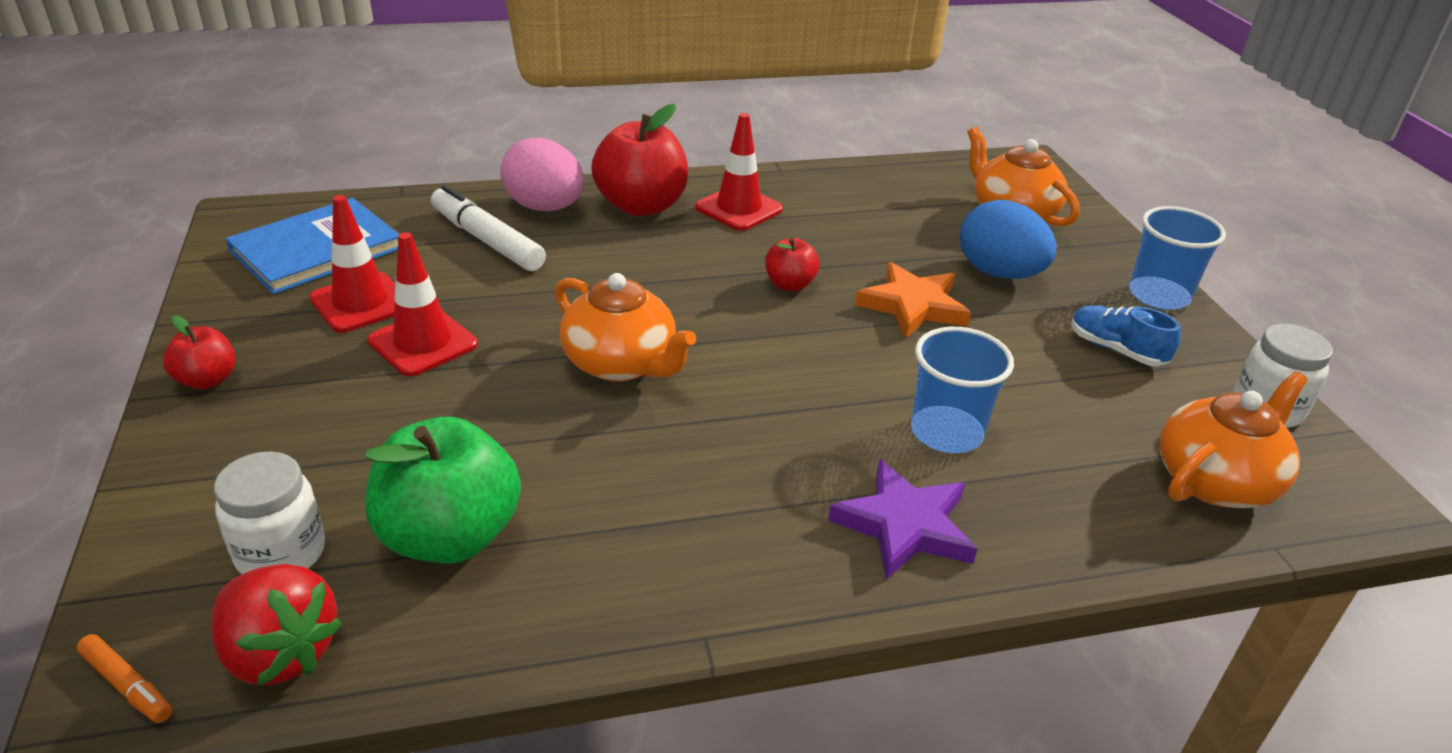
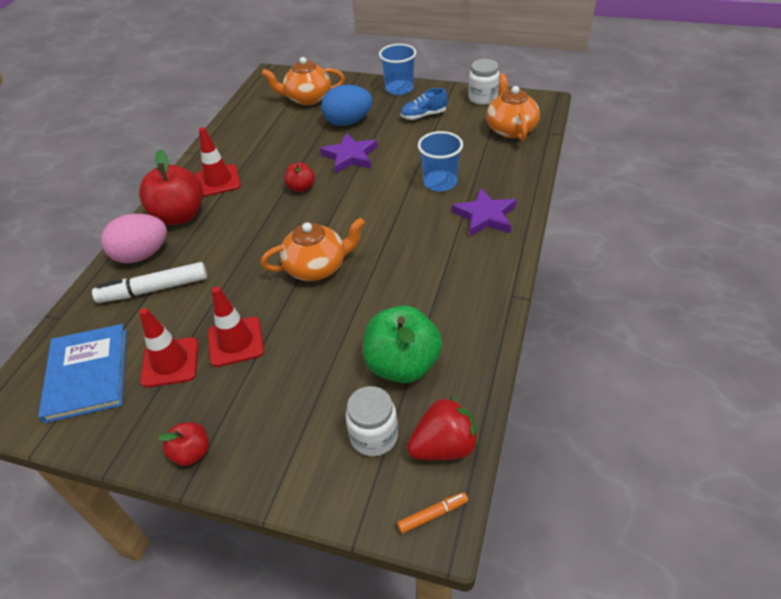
camera: 55 degrees left, 10 degrees up
orange star [855,262,971,338] -> purple star [320,133,378,174]

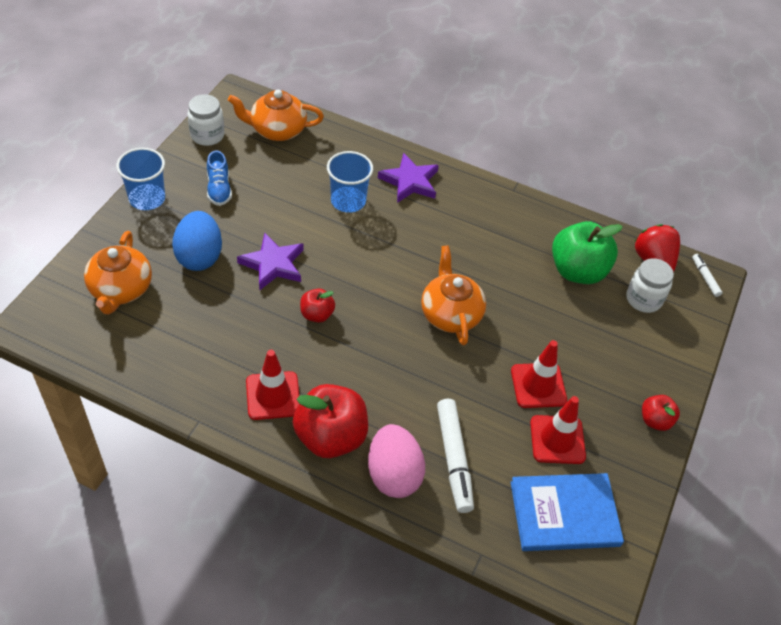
camera: 90 degrees left, 5 degrees up
orange marker [397,492,468,534] -> white marker [692,254,722,297]

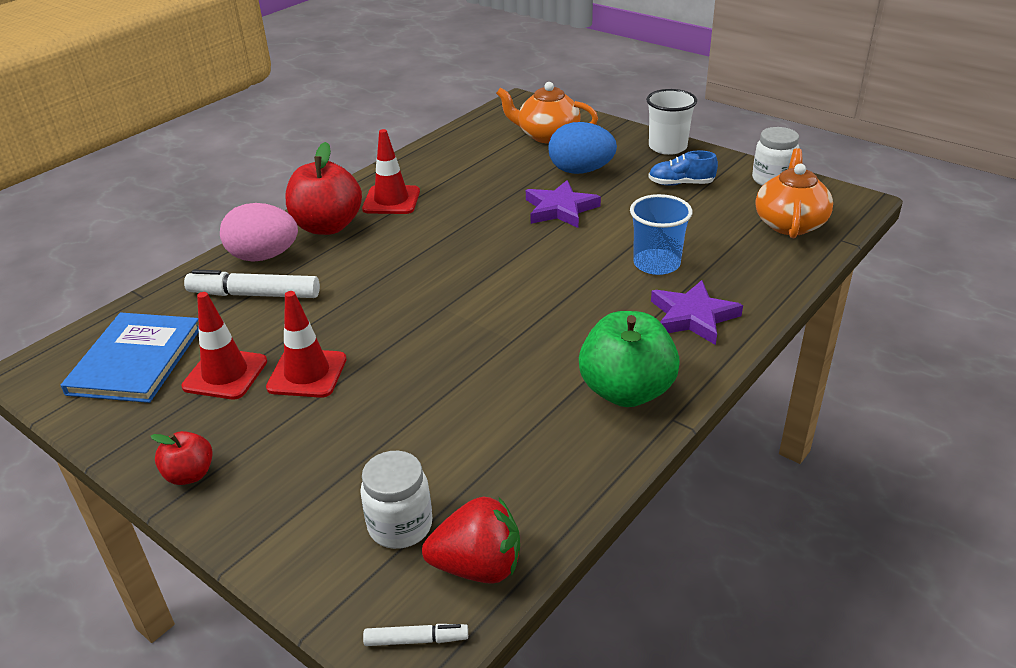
camera: 110 degrees right, 15 degrees down
blue cup [116,148,165,210] -> white cup [646,89,697,155]
red apple [300,289,335,323] -> none
orange teapot [421,246,486,345] -> none
green apple [552,221,623,284] -> green apple moved to [579,311,680,407]

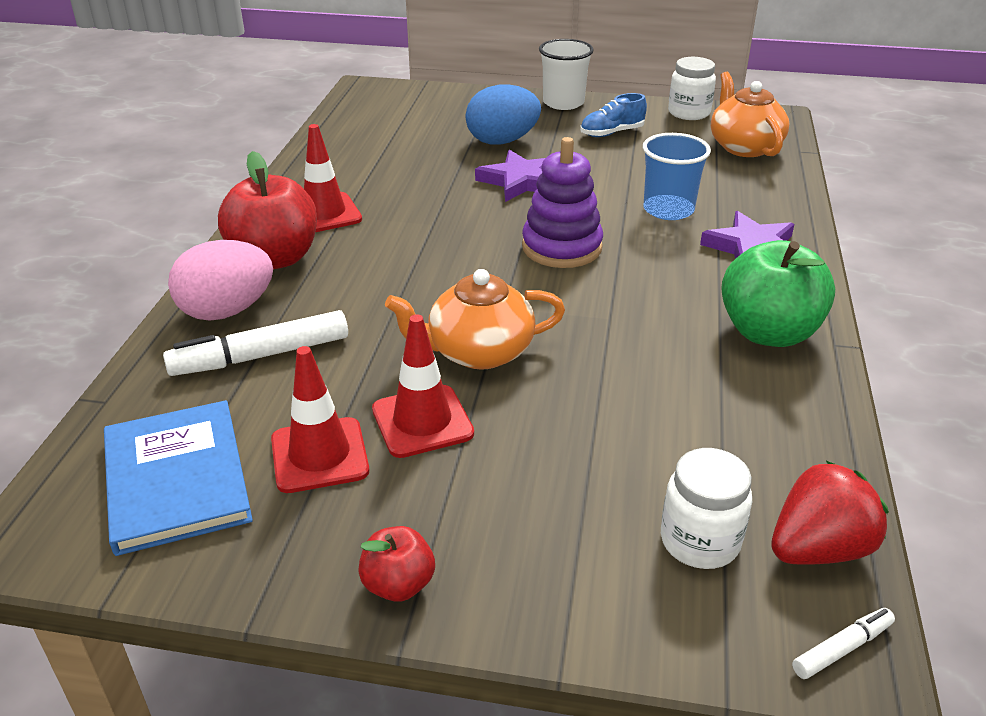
camera: 30 degrees left, 0 degrees up
orange teapot [496,82,598,144] -> orange teapot moved to [385,269,565,369]
none -> purple stacking toy [522,137,603,268]

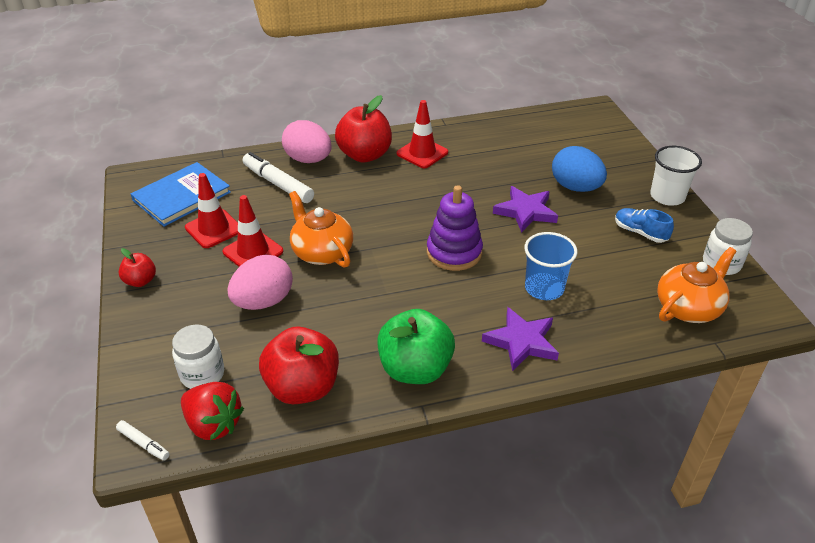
camera: 65 degrees right, 5 degrees up
none -> pink egg [227,255,293,310]
none -> red apple [259,327,339,404]

